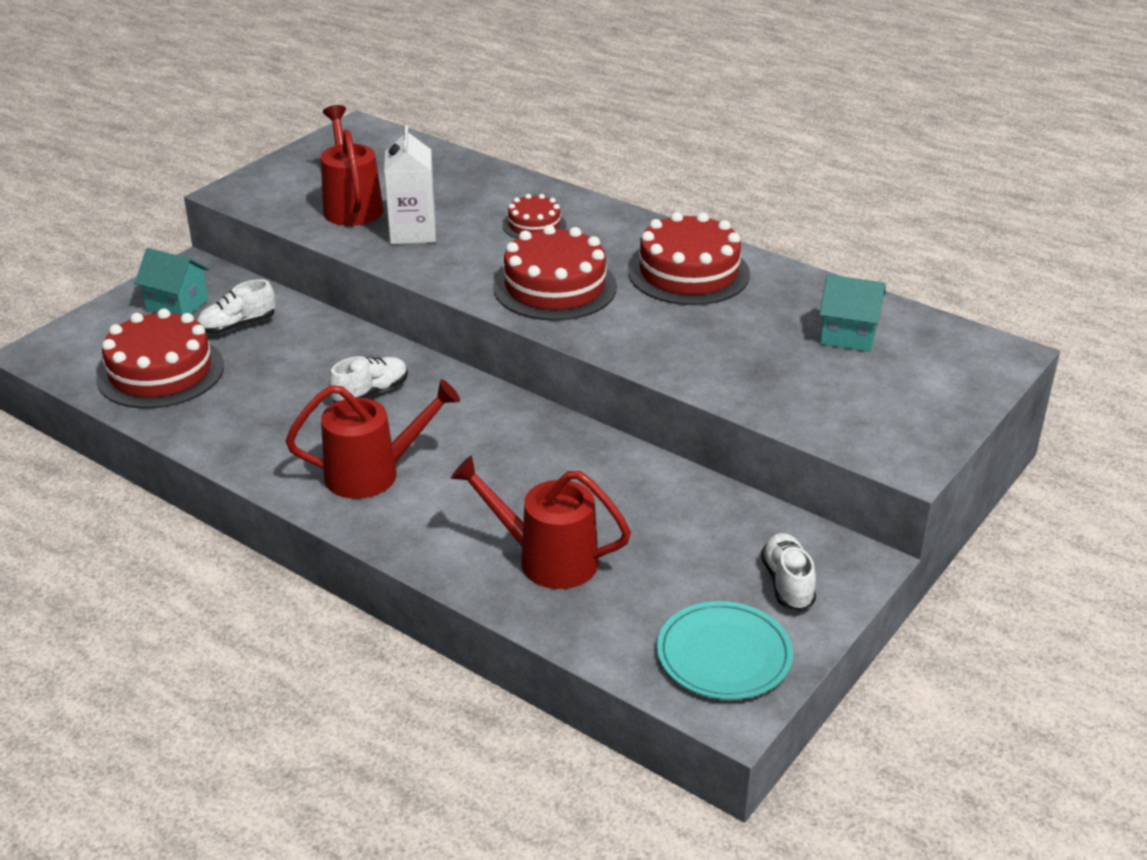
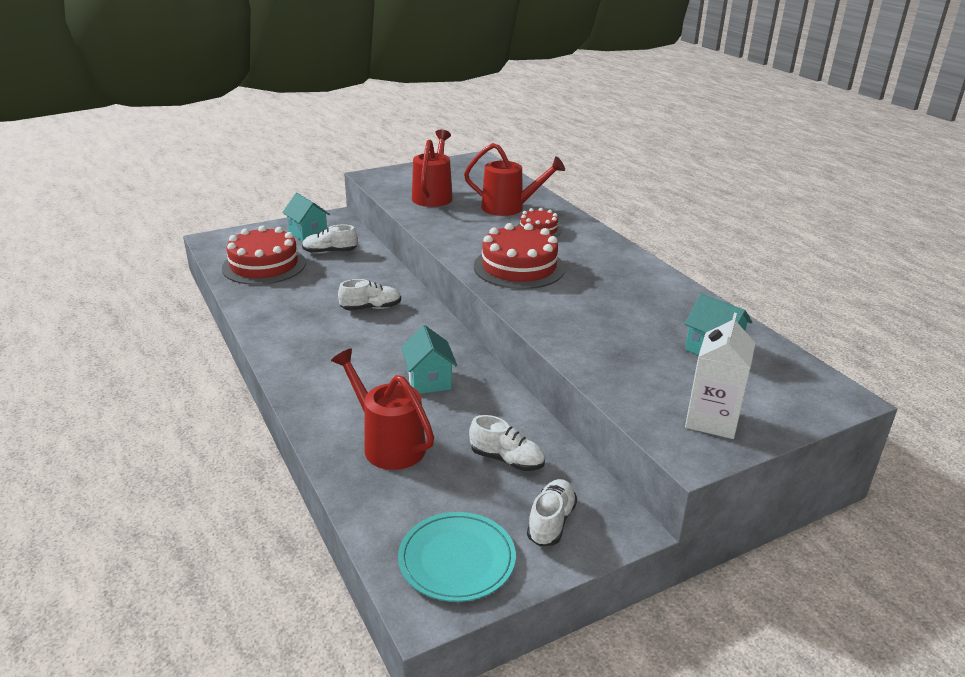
camera: 25 degrees right, 5 degrees down
red watering can [286,379,460,499] -> red watering can moved to [464,143,565,216]
white carton [384,125,436,244] -> white carton moved to [685,313,755,439]
red cake [628,212,750,305] -> none
none -> turquoise house [401,325,457,394]
none -> white shoe [469,415,545,471]

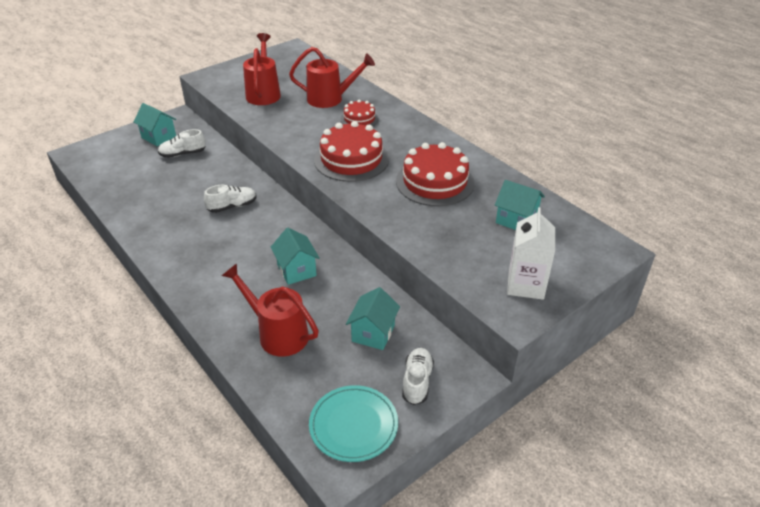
camera: 10 degrees left, 10 degrees up
red cake [222,226,306,285] -> red cake moved to [396,142,475,206]
white shoe [469,415,545,471] -> turquoise house [346,287,400,350]

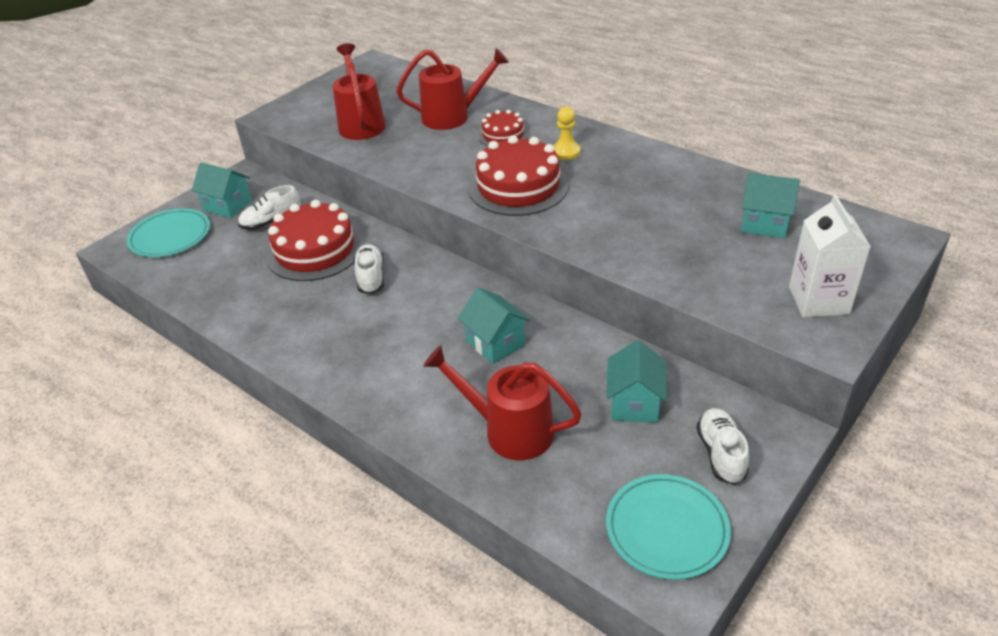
camera: 10 degrees left, 0 degrees up
white shoe [204,185,257,213] -> white shoe turned 60 degrees counterclockwise [354,244,384,294]
red cake [396,142,475,206] -> red cake moved to [265,200,364,281]
none -> turquoise plate [127,208,210,257]
none -> yellow pawn [553,107,581,160]

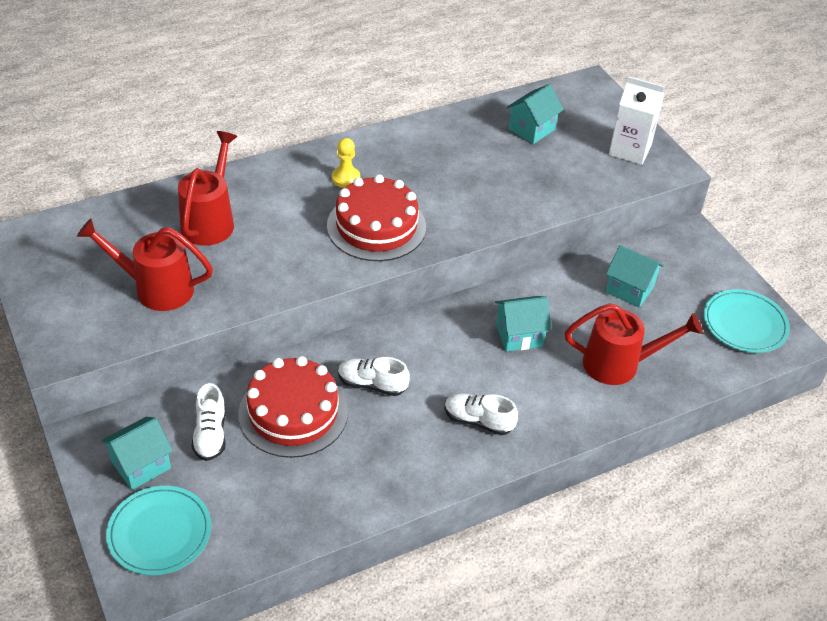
camera: 70 degrees left, 5 degrees up
red watering can [423,345,582,460] -> red watering can turned 135 degrees counterclockwise [565,303,703,385]
red cake [478,110,528,146] -> none
white shoe [696,408,749,485] -> white shoe moved to [444,393,518,435]

